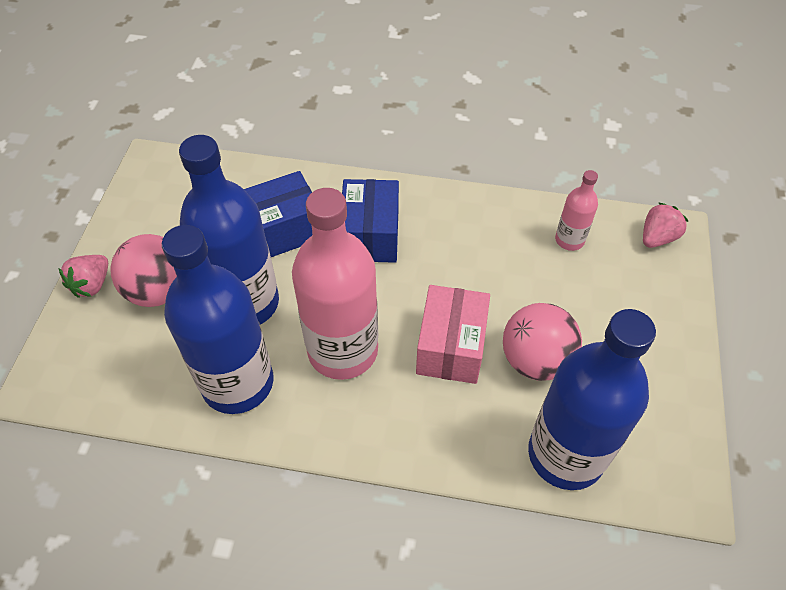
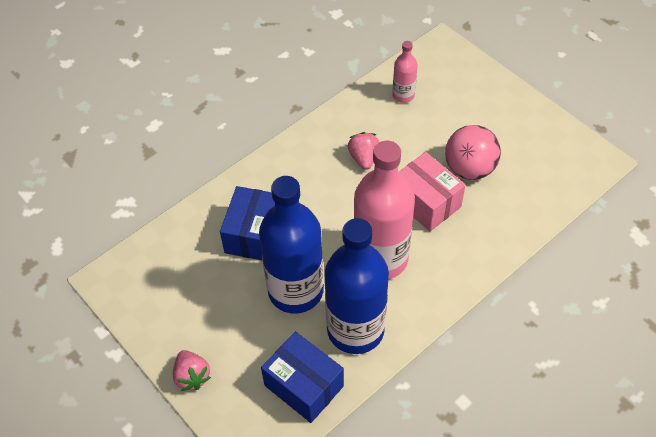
camera: 50 degrees left, 0 degrees up
pink ball [110,234,177,307] -> none
blue box [342,179,399,263] -> blue box moved to [261,331,344,423]
blue bottle [528,309,656,490] -> none
pink strawberry [643,202,688,248] -> pink strawberry moved to [348,132,379,170]

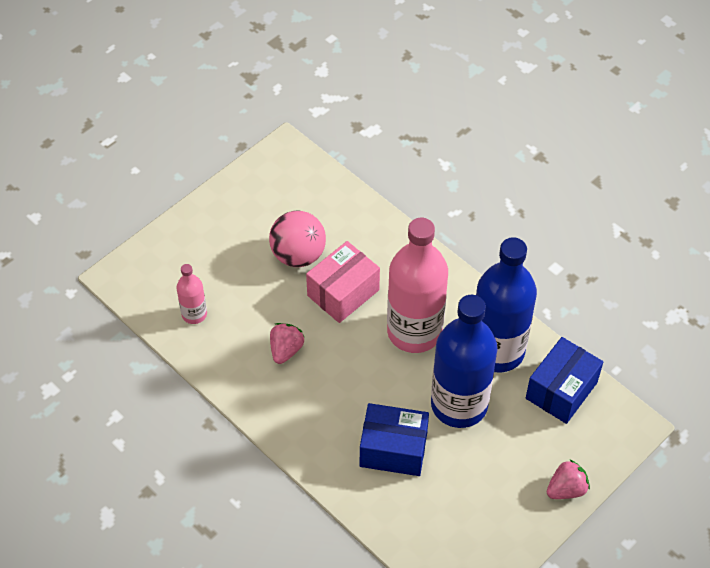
camera: 95 degrees left, 0 degrees up
pink strawberry [348,132,379,170] -> pink strawberry turned 120 degrees clockwise [270,323,305,364]

